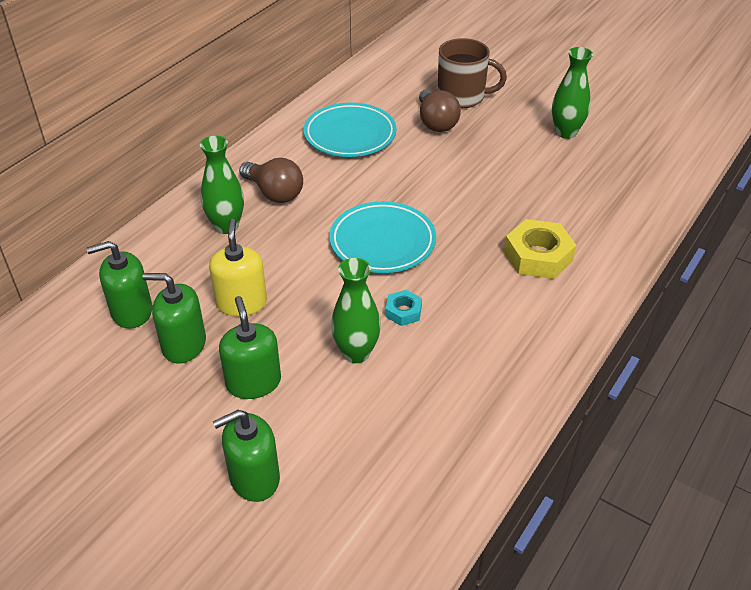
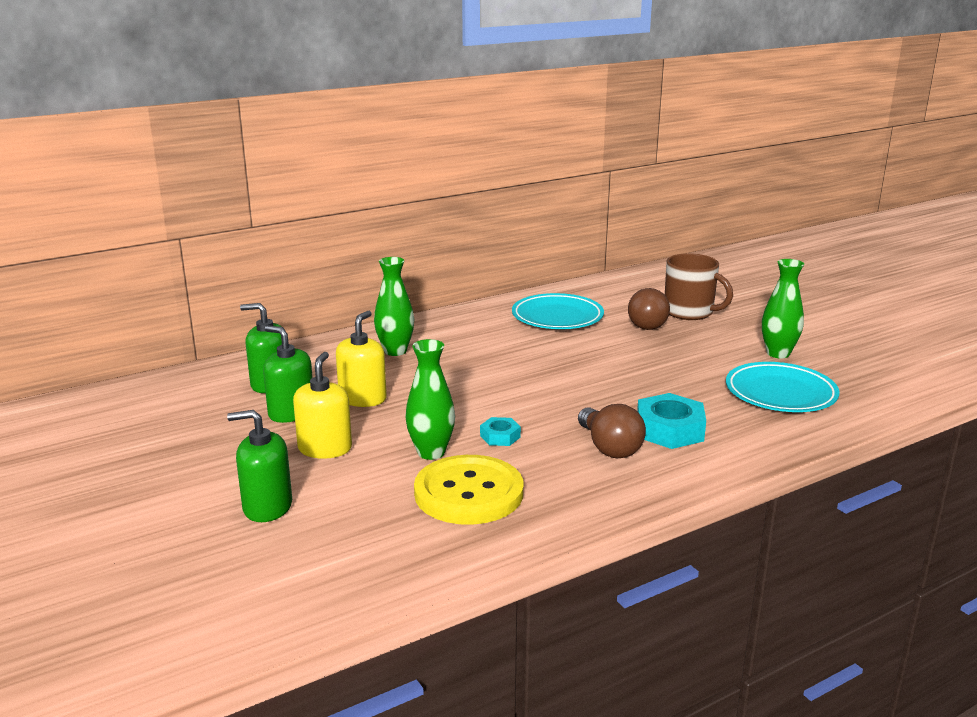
camera: 25 degrees right, 20 degrees down
green soap dispenser [219,296,281,399] -> yellow soap dispenser [293,352,352,459]
brown light bulb [239,158,303,203] -> brown light bulb moved to [578,404,646,458]
turquoise plate [329,201,436,273] -> turquoise plate moved to [726,362,840,412]
yellow nut [504,219,576,279] -> turquoise nut [637,393,706,449]
none -> yellow button [414,455,523,525]

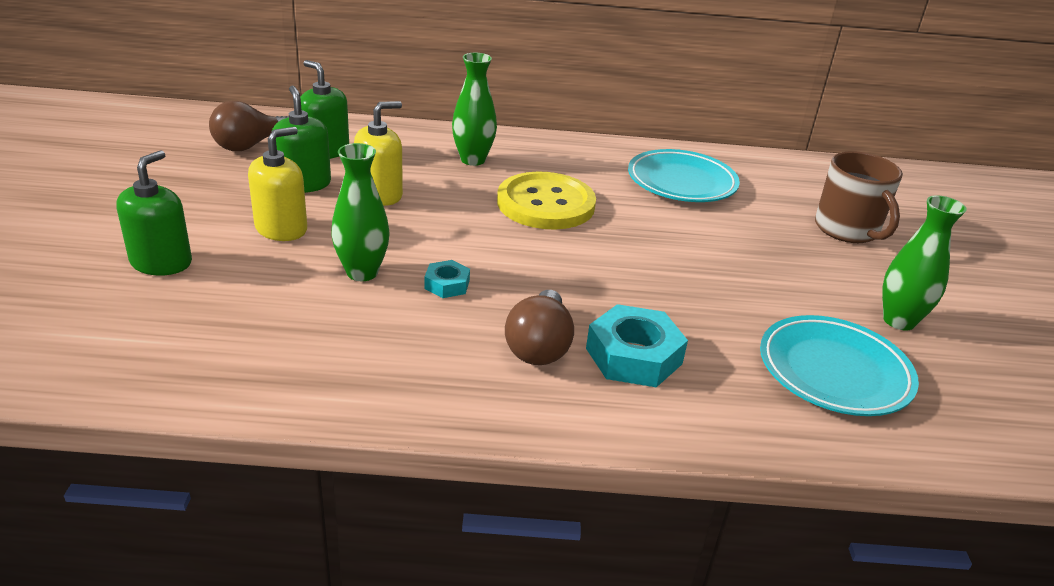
camera: 30 degrees right, 10 degrees up
green soap dispenser [227,410,292,522] -> green soap dispenser turned 75 degrees clockwise [117,150,192,276]
yellow button [414,455,523,525] -> yellow button moved to [497,172,596,230]
brown light bulb [628,288,670,330] -> brown light bulb moved to [209,101,289,151]

